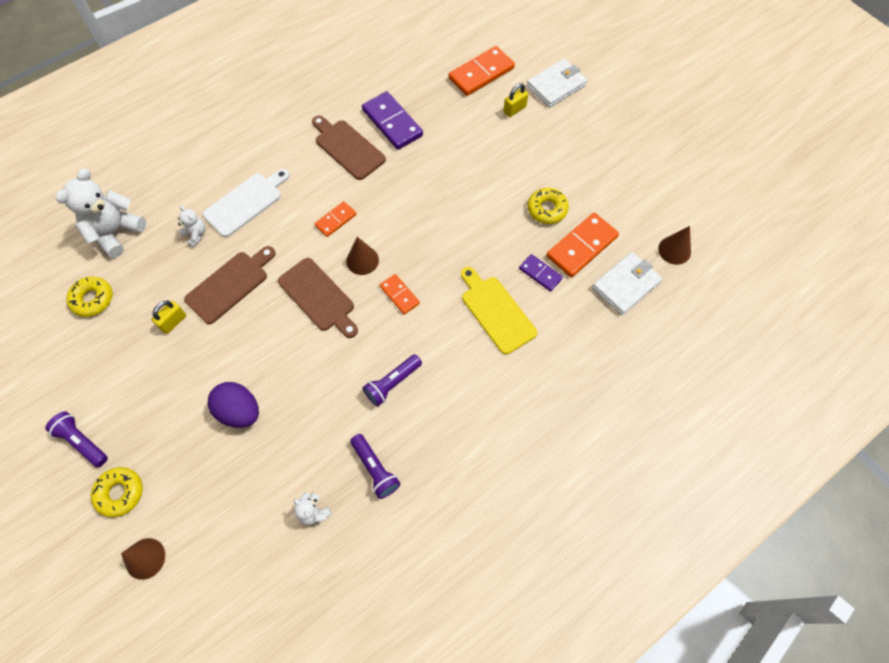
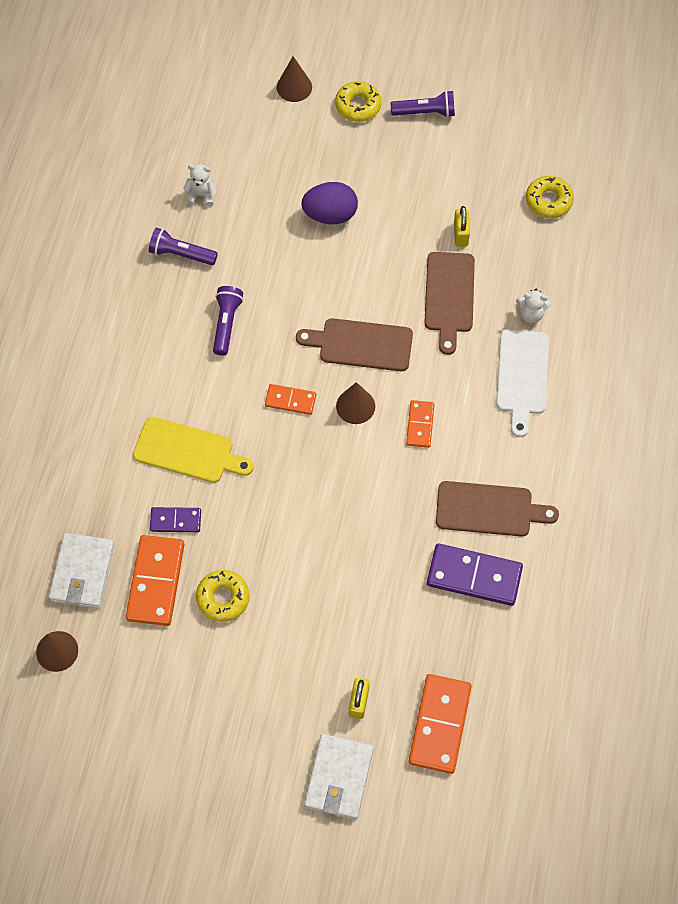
camera: 140 degrees right, 0 degrees up
white teddy bear [56,168,146,258] -> none

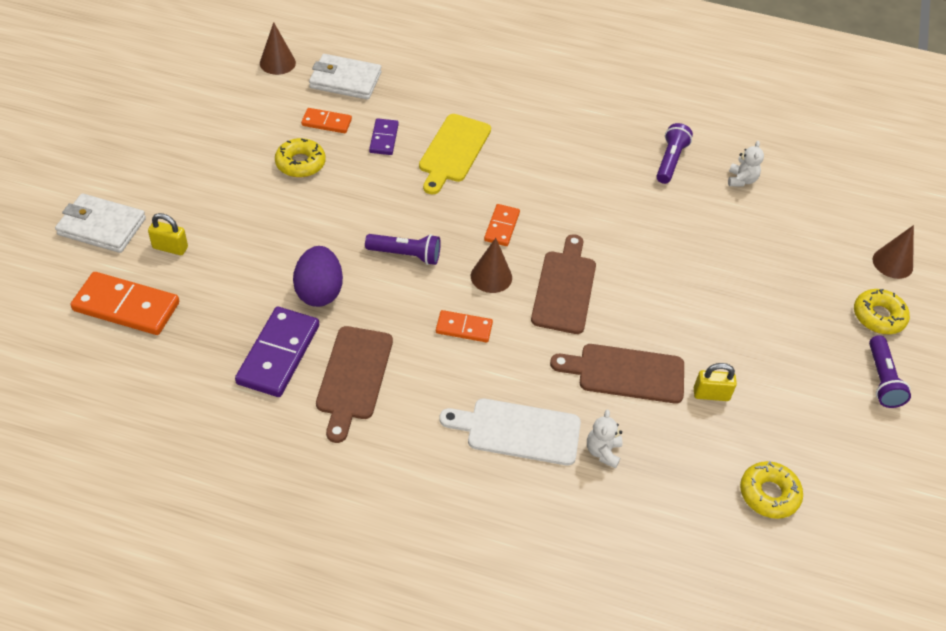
camera: 90 degrees right, 15 degrees down
orange domino [126,535,184,626] -> orange domino [301,108,352,133], size x0.57
purple flashlight [213,286,243,356] -> purple flashlight moved to [365,234,441,265]
purple egg [301,182,358,224] -> purple egg moved to [293,246,343,307]

